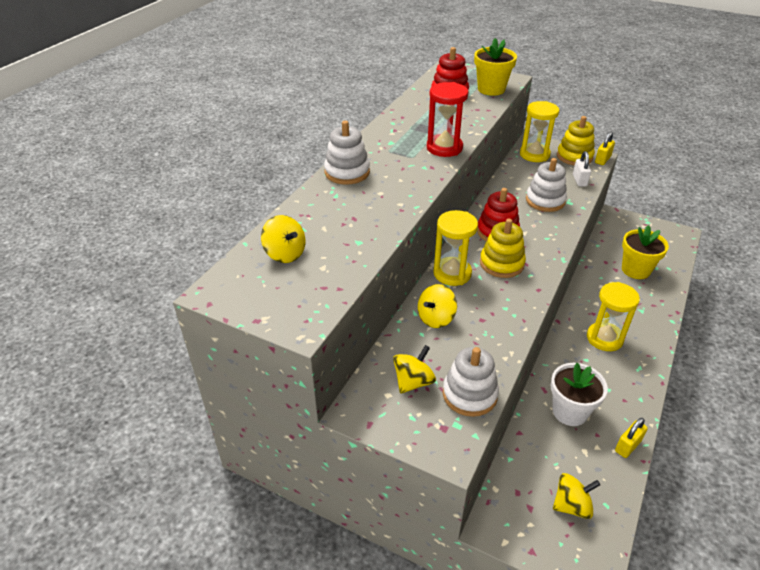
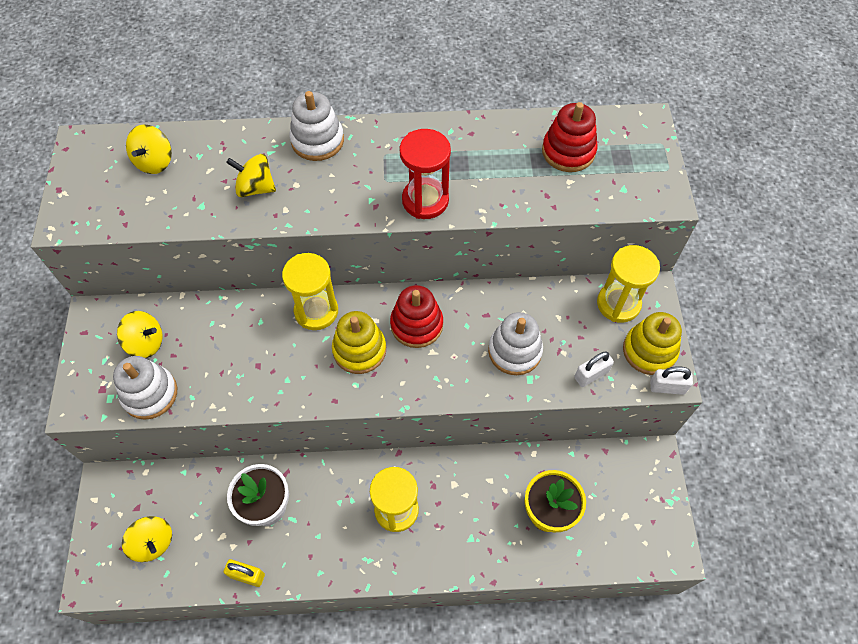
camera: 60 degrees right, 20 degrees up
yellow spinning top [418,284,457,328] -> yellow spinning top moved to [226,154,276,197]
yellow flower pot [474,38,517,96] -> none
yellow padlock [595,132,615,165] -> white padlock [650,366,693,395]

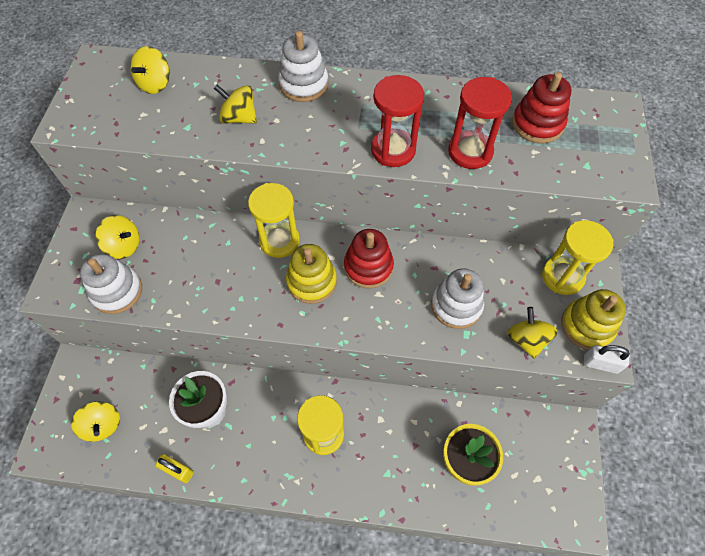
camera: 10 degrees right, 0 degrees up
white padlock [574,351,614,387] -> yellow spinning top [507,307,558,359]
none -> red hourglass [448,77,512,169]

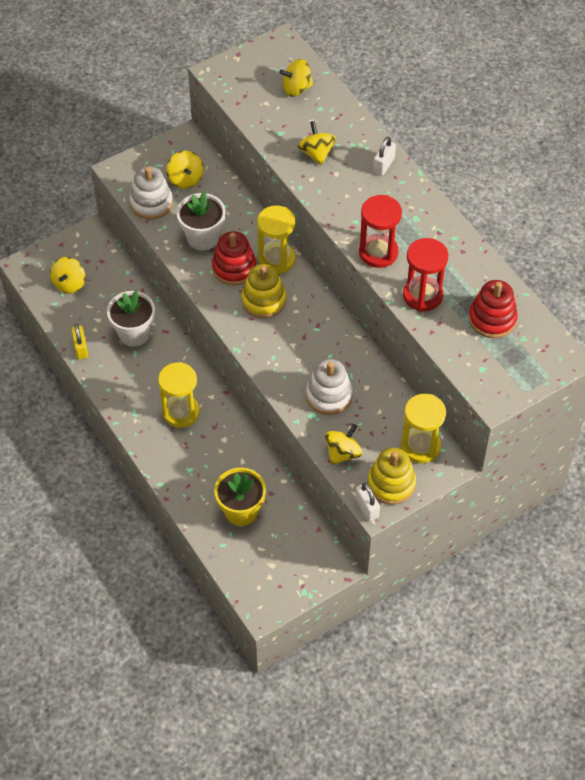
camera: 50 degrees right, 5 degrees down
white stacking toy [278,31,328,102] -> white padlock [373,136,396,176]
red stacking toy [344,229,394,288] -> red stacking toy moved to [212,231,256,286]
none -> white flower pot [177,192,226,251]

